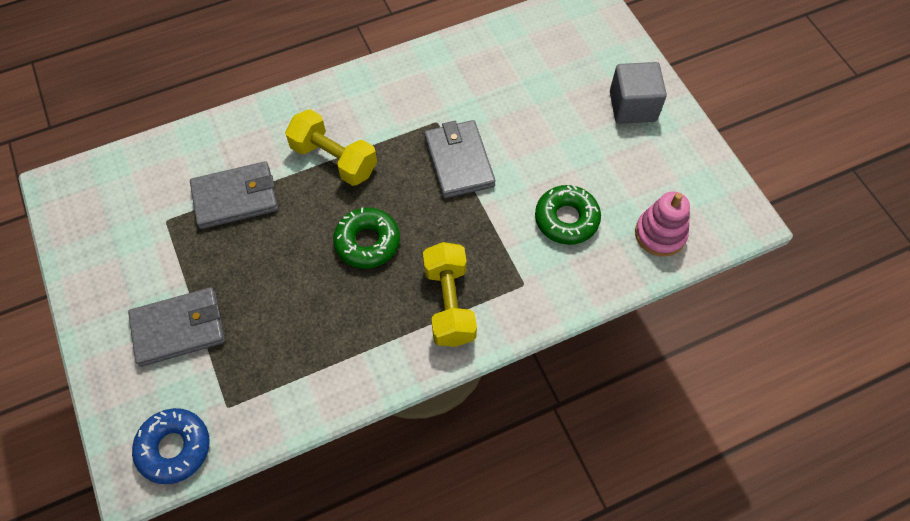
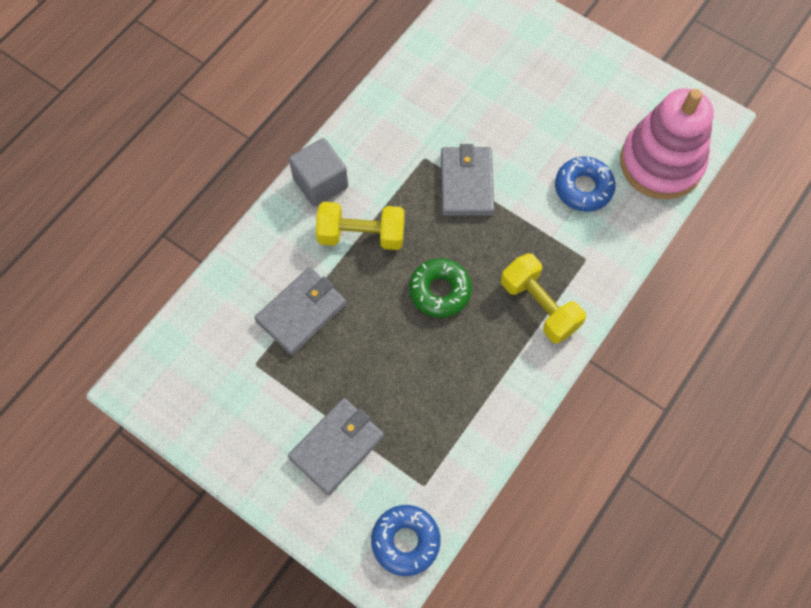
camera: 30 degrees left, 5 degrees up
grey wallet [424,120,496,198] -> grey wallet turned 45 degrees clockwise [441,144,494,216]
green donut [535,185,601,245] -> blue donut [555,156,615,212]
grey cube [610,62,667,124] -> grey cube moved to [289,138,348,207]
pink stacking toy [635,192,690,257] -> pink stacking toy [620,88,714,199], size x1.81

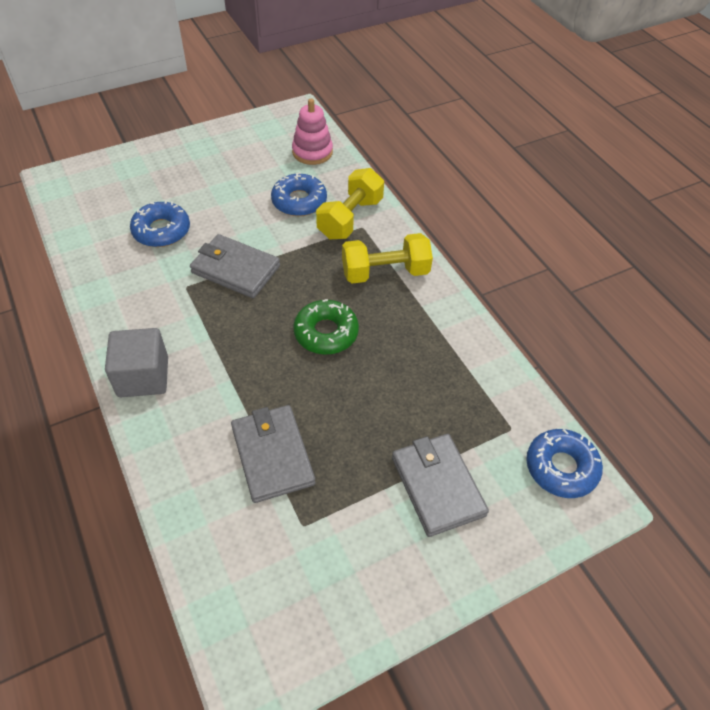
camera: 65 degrees left, 15 degrees down
yellow dumbbell [316,202,405,250] -> yellow dumbbell moved to [316,168,384,239]
pink stacking toy [620,88,714,199] -> pink stacking toy [292,99,333,165], size x0.55
none -> blue donut [130,200,190,247]

